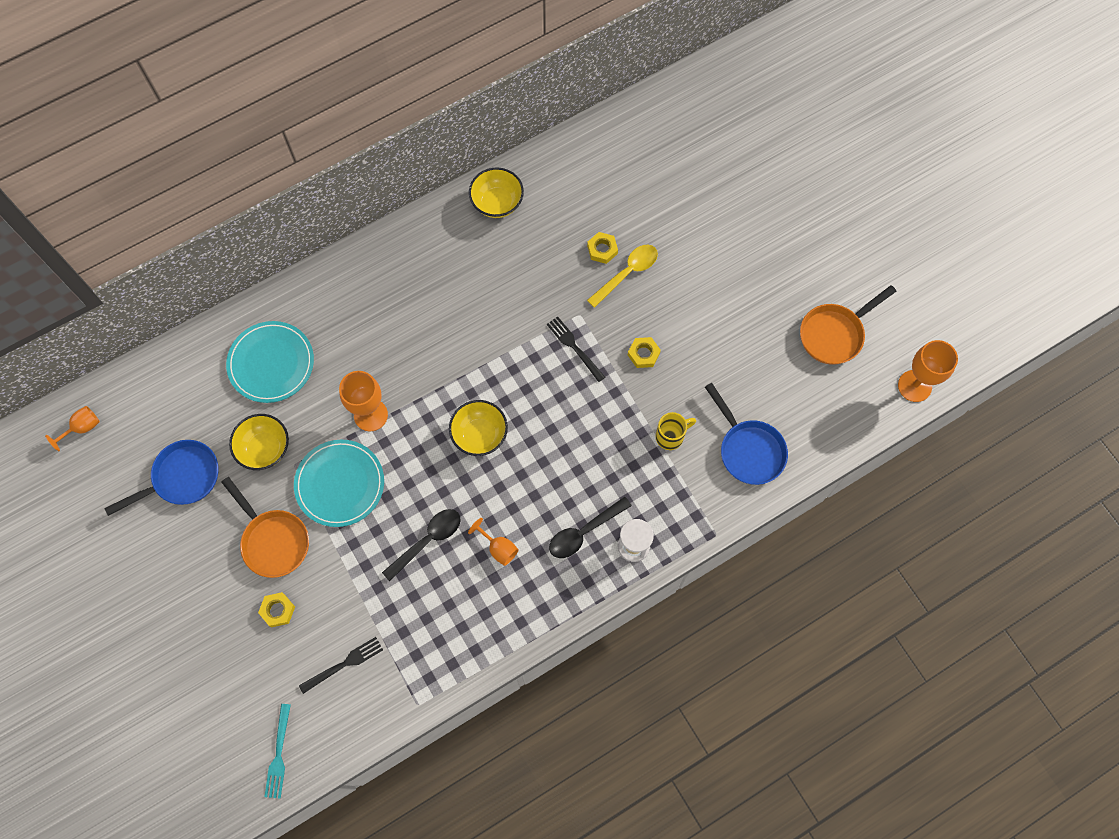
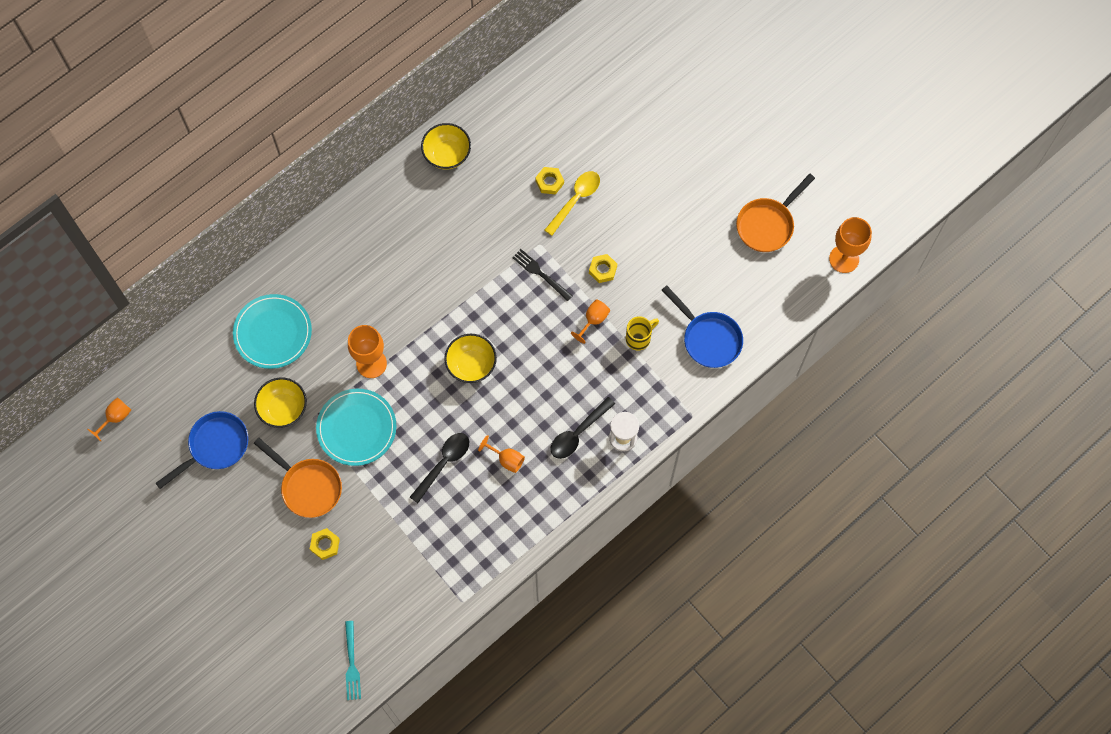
camera: 10 degrees left, 0 degrees up
black fork [299,637,383,694] -> none
none -> orange goblet [571,300,610,344]

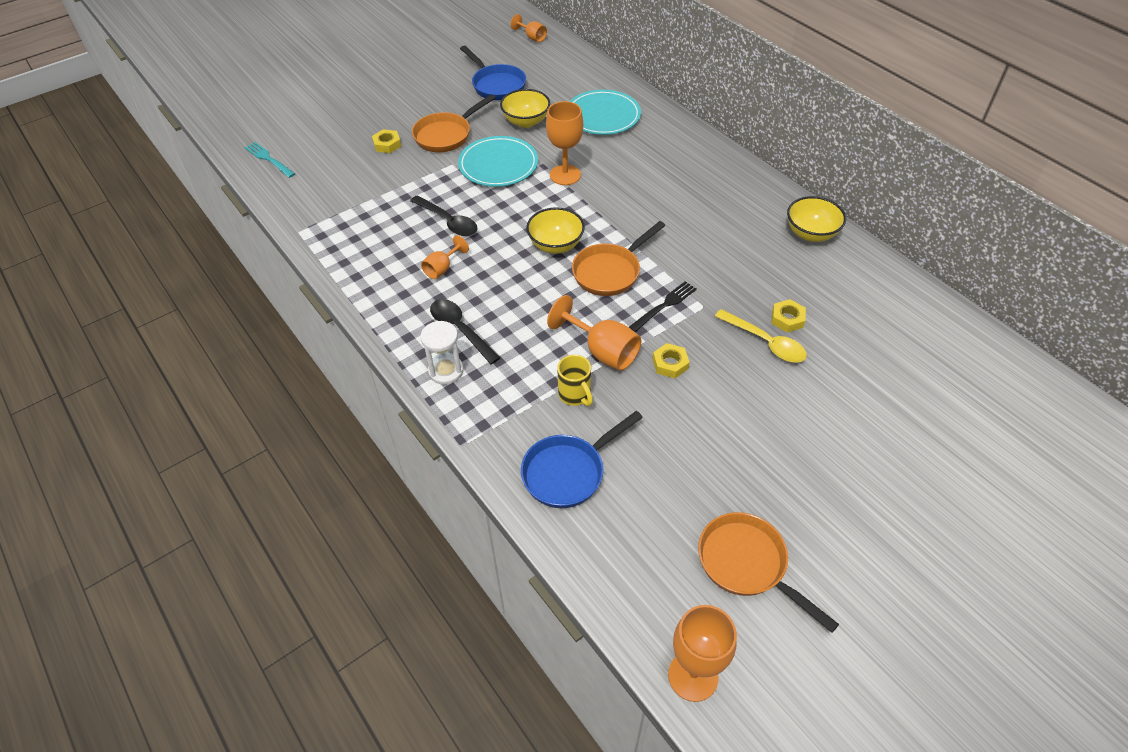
camera: 95 degrees right, 20 degrees down
turquoise fork [345,621,361,700] -> turquoise fork turned 45 degrees clockwise [244,142,295,178]
orange goblet [571,300,610,344] -> orange goblet [547,295,641,371], size x1.70
none -> orange pan [572,221,665,296]

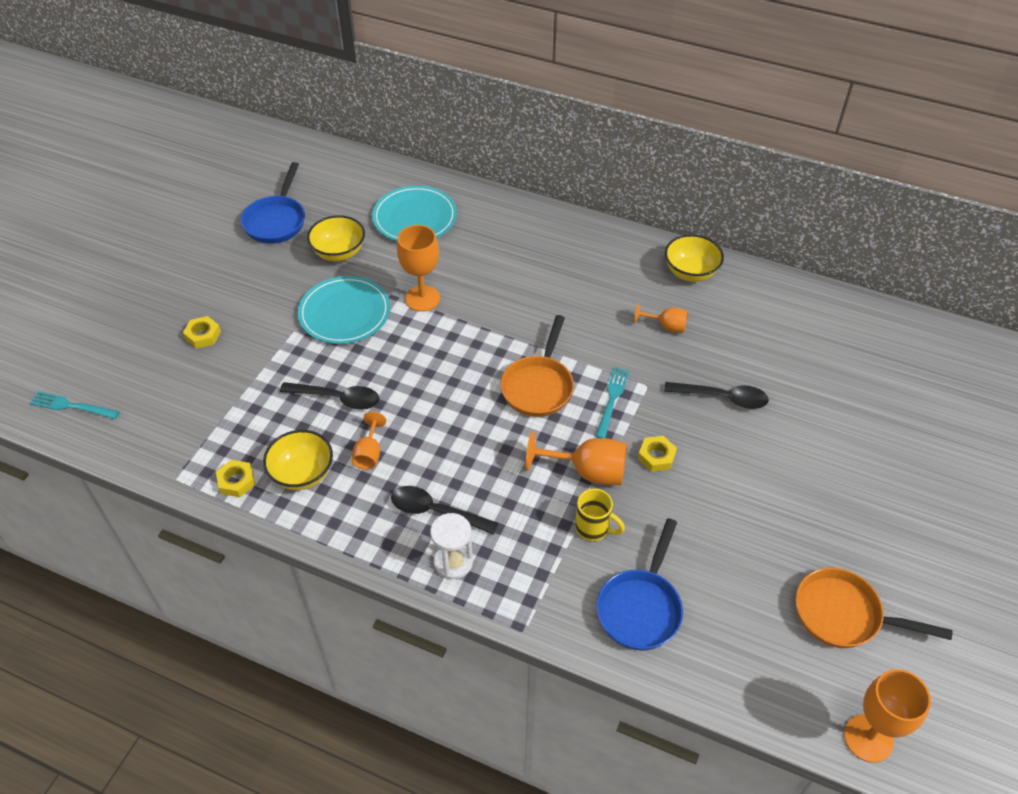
camera: 30 degrees left, 0 degrees up
orange pan [412,94,496,152] -> none
blue pan [460,46,526,100] -> blue pan turned 75 degrees clockwise [241,162,305,244]
orange goblet [511,14,547,42] -> orange goblet moved to [634,303,688,333]
yellow bowl [526,207,585,254] -> yellow bowl moved to [263,430,333,490]
black fork [629,281,697,332] -> turquoise fork [595,367,630,438]
yellow spoon [715,309,807,363] -> black spoon [664,382,769,409]
yellow nut [772,299,806,332] -> yellow nut moved to [216,460,255,497]

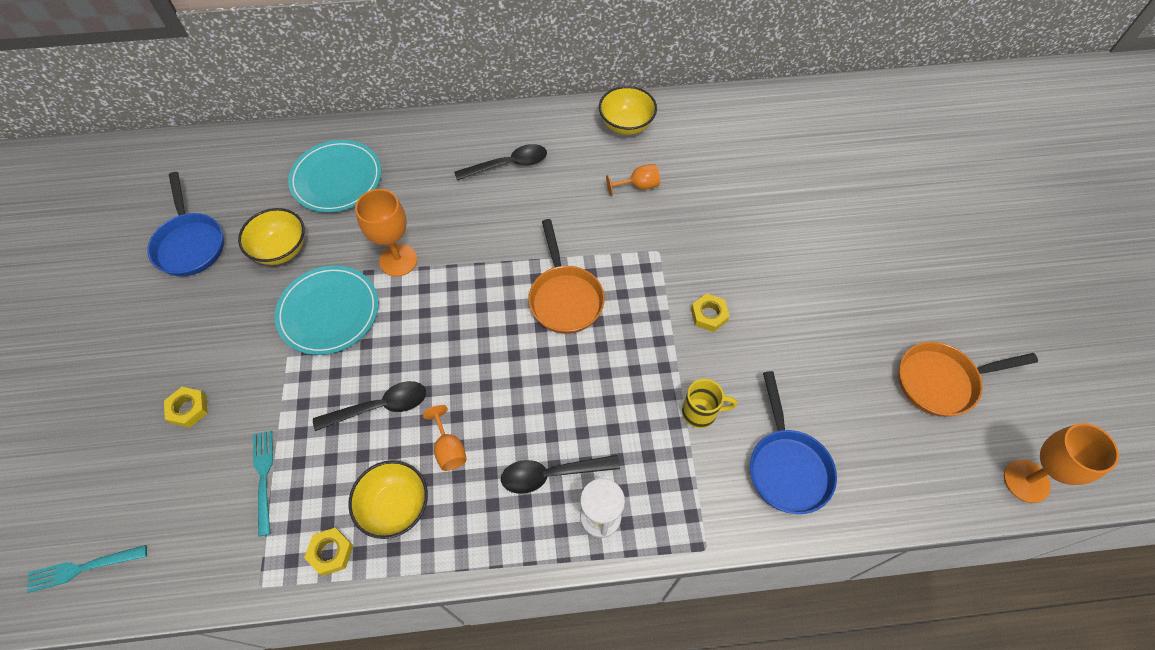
camera: 30 degrees left, 10 degrees up
orange goblet [526,431,627,485] -> none
turquoise fork [595,367,630,438] -> turquoise fork moved to [253,430,273,537]
black spoon [664,382,769,409] -> black spoon moved to [454,144,547,180]

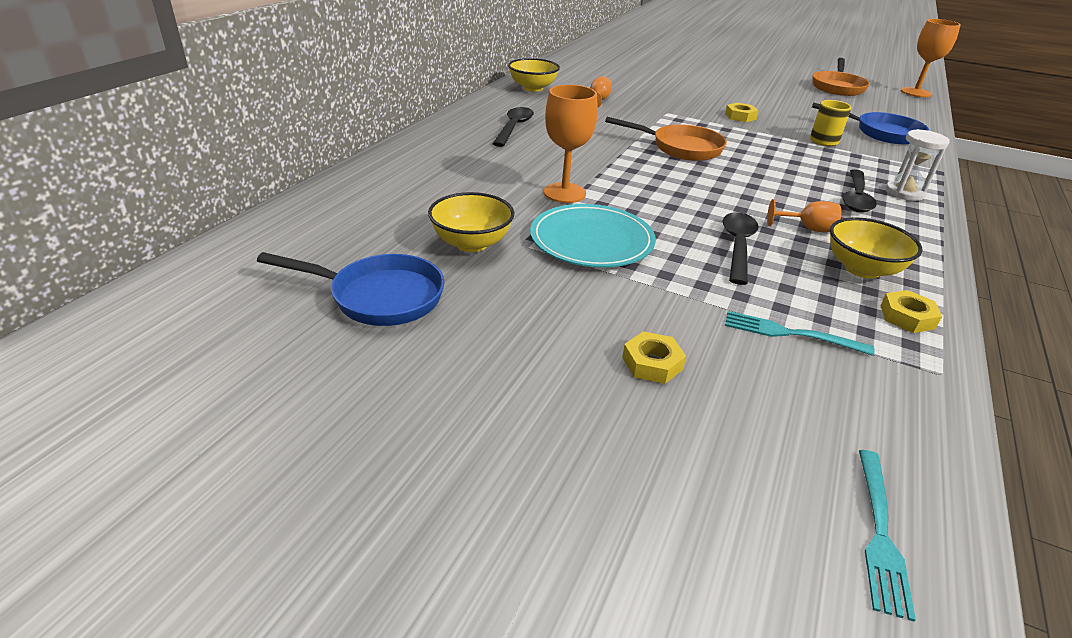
camera: 60 degrees left, 25 degrees down
turquoise plate [288,140,381,213] -> none

